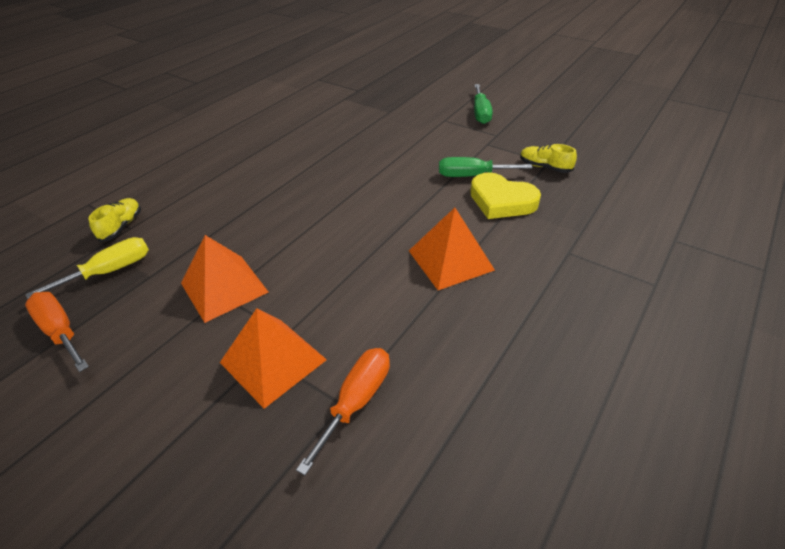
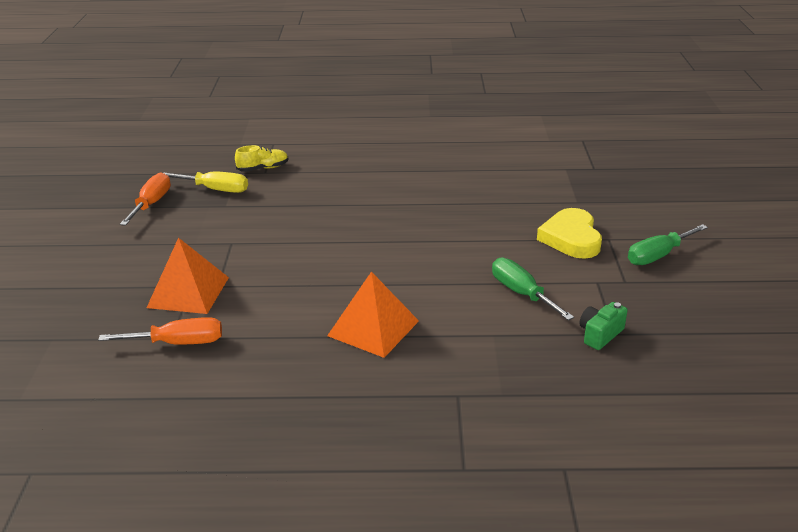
camera: 55 degrees right, 10 degrees down
orange pyramid [181,235,269,323] -> none
yellow heart [470,172,541,219] -> yellow heart moved to [537,208,602,259]
yellow shoe [520,144,577,173] -> green camera [579,302,628,350]

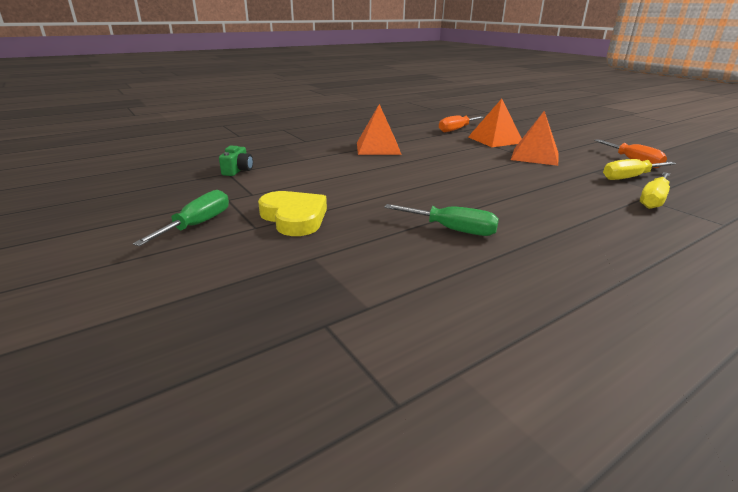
camera: 145 degrees right, 5 degrees down
yellow shoe [235,145,288,172] -> yellow screwdriver [640,172,670,209]
green screwdriver [492,258,574,321] -> green screwdriver moved to [384,204,499,236]
none -> orange pyramid [511,111,559,166]

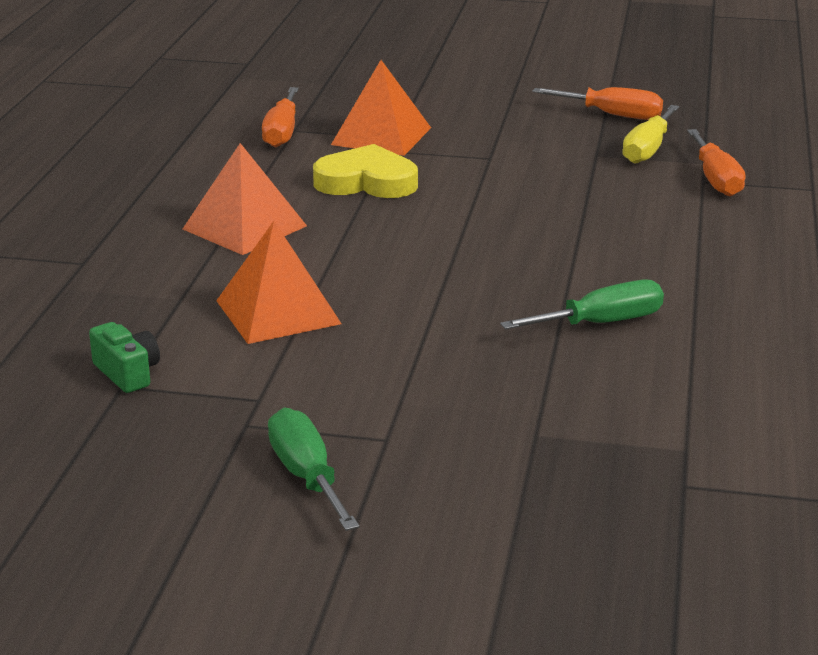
camera: 45 degrees left, 0 degrees up
yellow heart [258,191,327,236] -> yellow heart moved to [313,144,418,198]
orange pyramid [511,111,559,166] -> orange pyramid moved to [216,221,342,344]
yellow screwdriver [640,172,670,209] -> orange screwdriver [687,129,745,196]

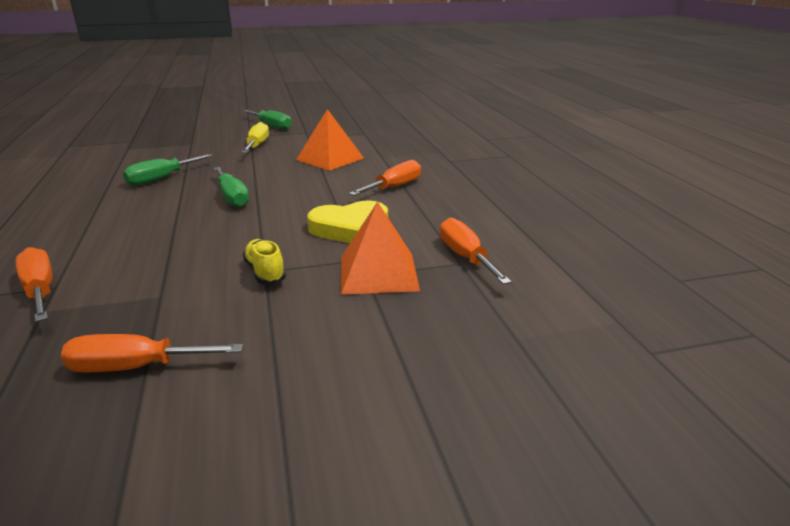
camera: 155 degrees right, 0 degrees up
green camera [89,322,160,393] -> none
orange pyramid [183,143,307,255] -> orange screwdriver [349,160,421,196]
yellow screwdriver [622,105,680,164] -> yellow screwdriver moved to [241,122,269,153]
none -> green screwdriver [213,167,249,207]
none -> yellow shoe [243,239,286,284]

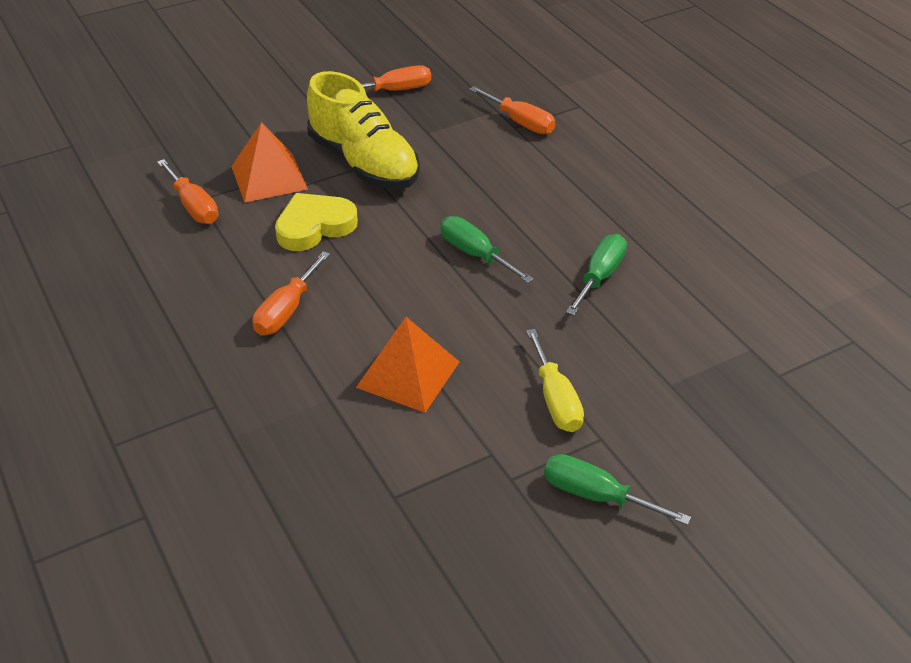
camera: 165 degrees right, 15 degrees up
yellow shoe [243,239,286,284] -> yellow shoe [307,71,420,189], size x2.28

